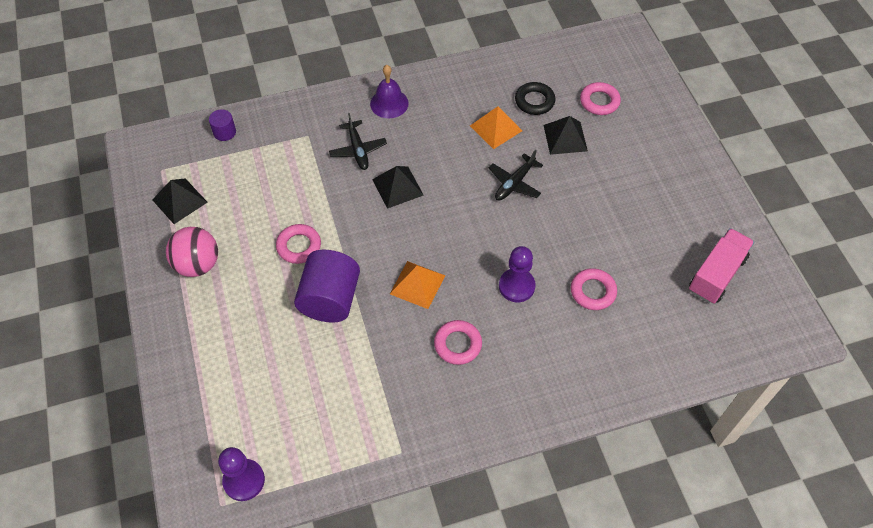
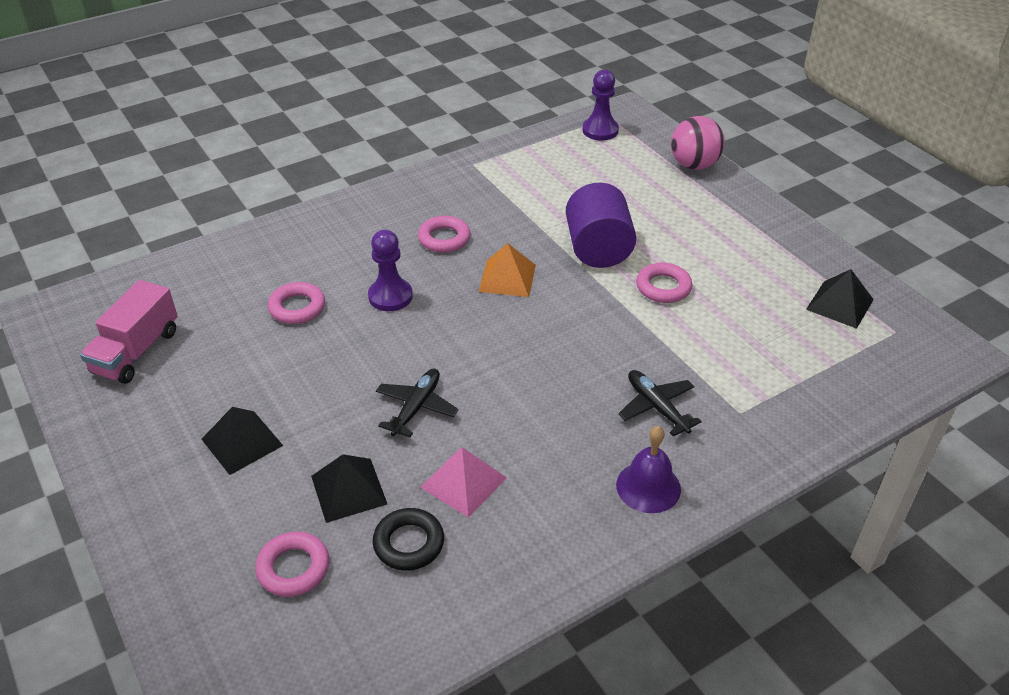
camera: 165 degrees right, 15 degrees down
pink ball [166,227,218,277] -> pink ball moved to [671,116,725,170]
purple cylinder [209,109,236,141] -> none
black pyramid [372,166,423,209] -> black pyramid moved to [202,407,283,475]
orange pyramid [470,106,522,149] -> pink pyramid [420,447,507,518]

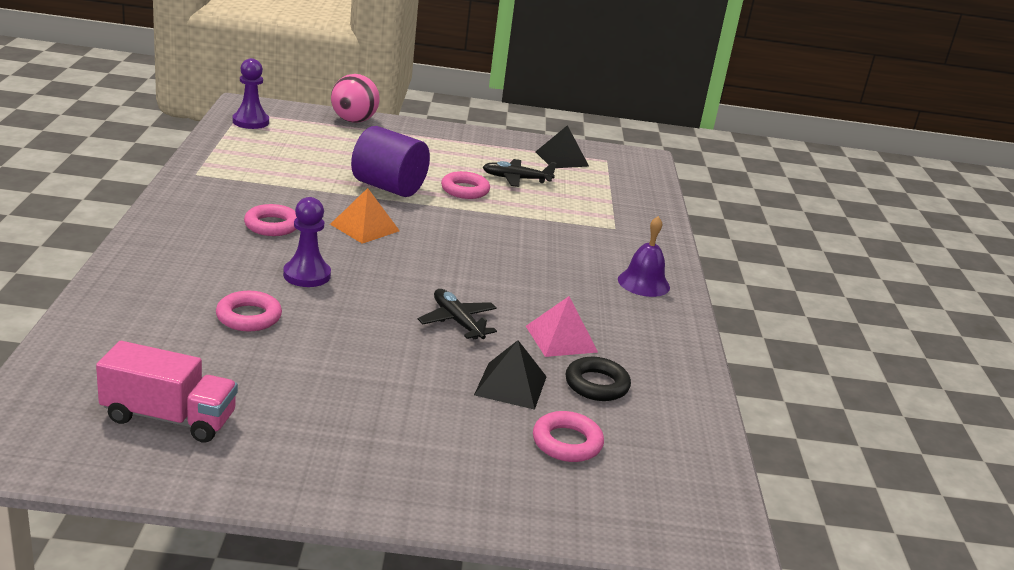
camera: 60 degrees left, 15 degrees down
pink truck [80,280,178,384] -> pink truck turned 45 degrees counterclockwise [96,341,238,443]
black pyramid [202,407,283,475] -> none
black plane [618,370,702,437] -> black plane moved to [483,159,557,187]

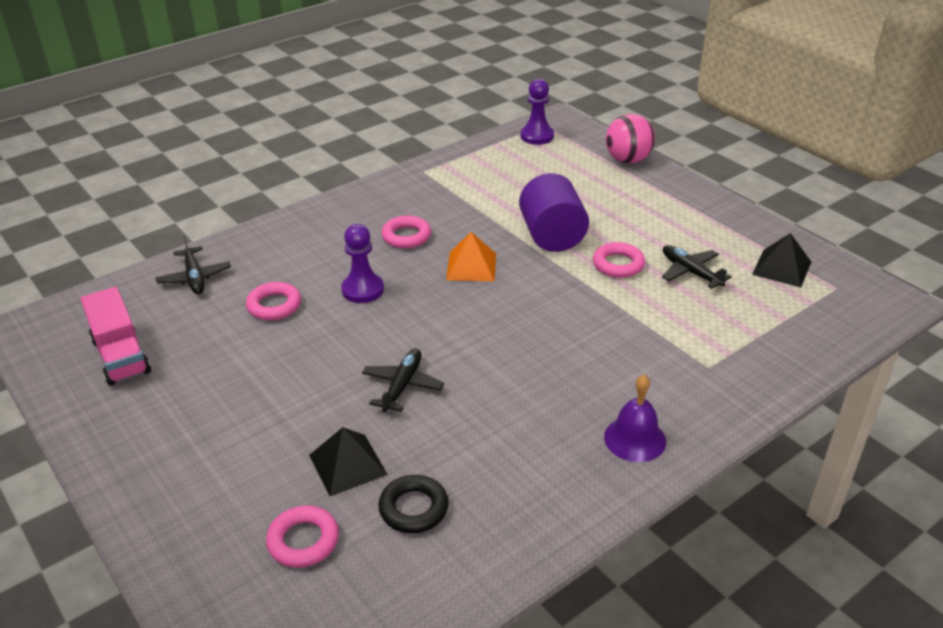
camera: 55 degrees right, 10 degrees up
pink pyramid [526,296,598,357] -> none
none -> black plane [156,235,231,294]

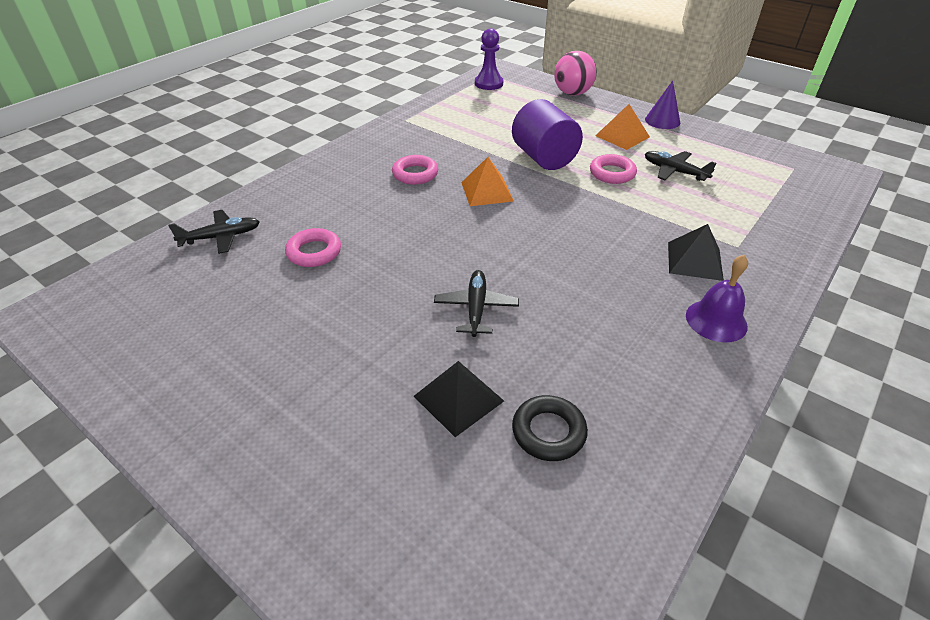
camera: 15 degrees left, 5 degrees up
pink truck [80,287,151,386] -> none
black plane [156,235,231,294] -> black plane turned 75 degrees counterclockwise [168,210,260,254]
pink ring [266,505,339,568] -> none
purple pawn [341,224,384,303] -> none
black pyramid [752,233,811,287] -> black pyramid moved to [668,224,724,281]
none -> orange pyramid [595,104,650,150]
none -> purple cone [645,80,680,129]

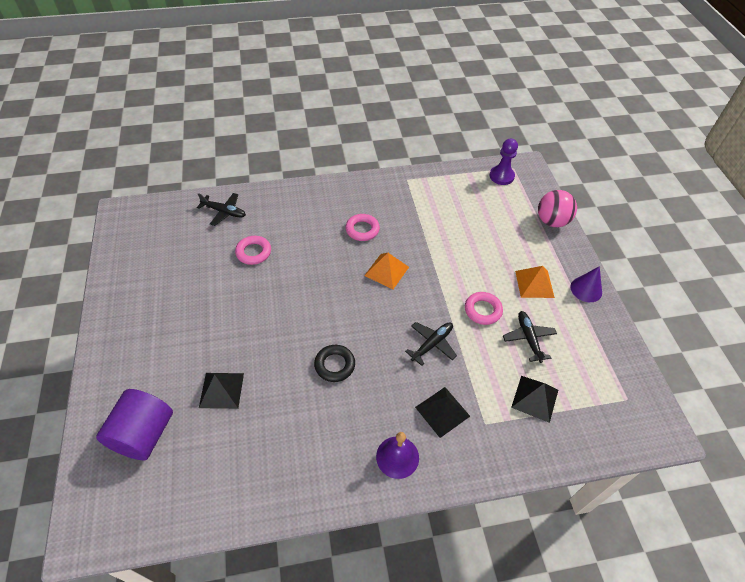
camera: 40 degrees right, 10 degrees up
black plane [434,270,519,337] -> black plane moved to [405,322,457,366]
purple cylinder [512,99,583,170] -> purple cylinder moved to [96,389,173,460]
black ring [512,395,588,461] -> black ring moved to [314,345,355,382]
none -> black pyramid [511,376,558,423]

